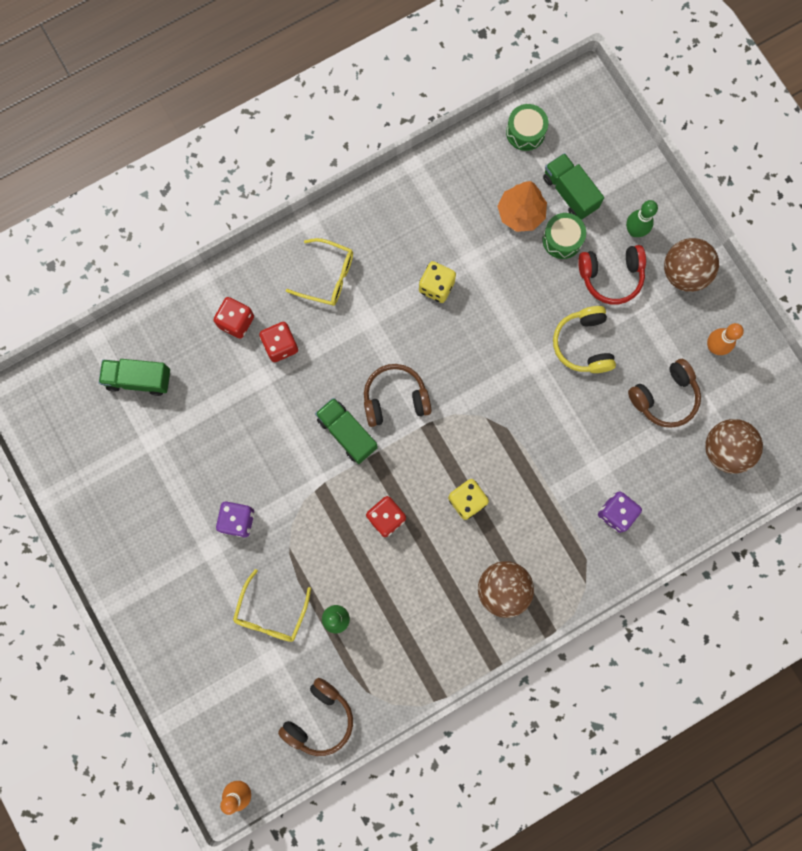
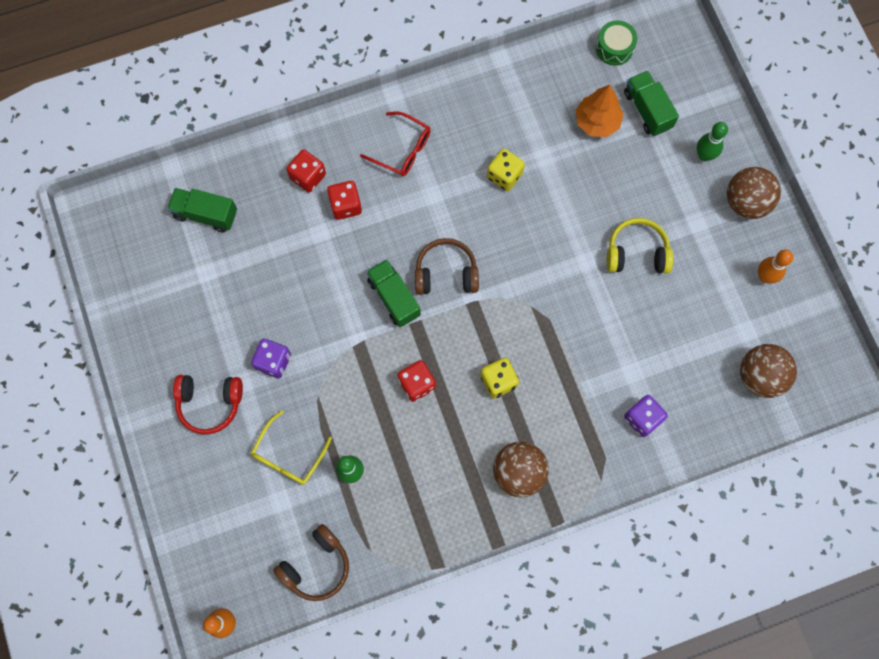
camera: 10 degrees right, 5 degrees down
yellow glasses [286,238,353,306] -> red glasses [360,111,431,176]
green drum [542,213,586,259] -> none
yellow headphones [553,306,616,373] -> yellow headphones turned 90 degrees clockwise [607,218,673,274]
red headphones [578,245,646,304] -> red headphones moved to [173,375,243,434]
brown headphones [628,359,701,428] -> none

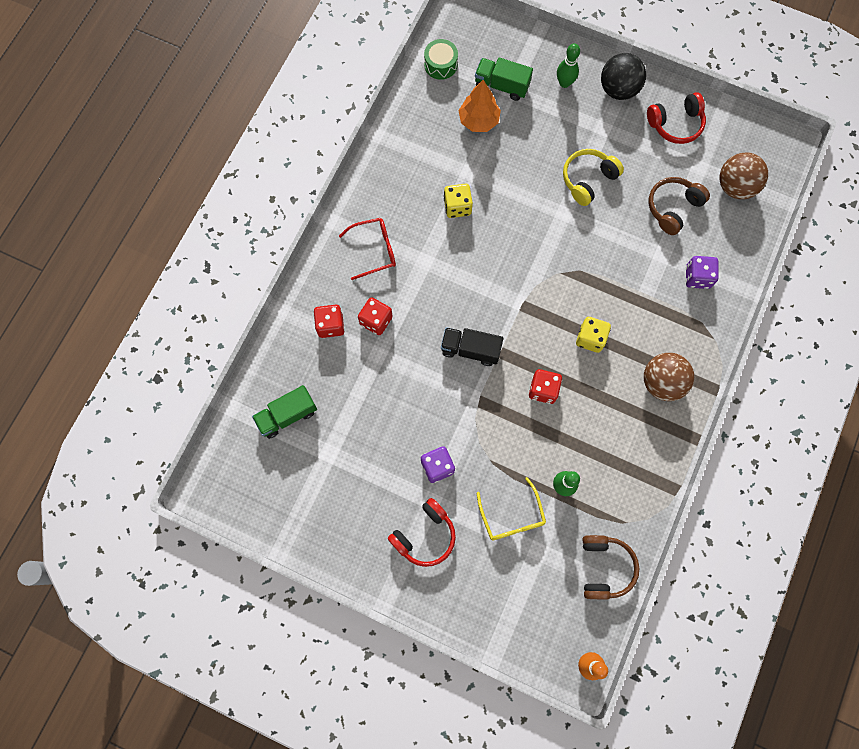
camera: 45 degrees left, 0 degrees up
green truck [366,259,421,327] -> black truck [441,327,504,366]
brown headphones [415,238,479,295] -> brown headphones moved to [648,177,710,235]
brown ball [727,167,781,219] -> black ball [601,53,646,100]
orange bowling pin [758,250,793,284] -> red headphones [647,92,706,144]

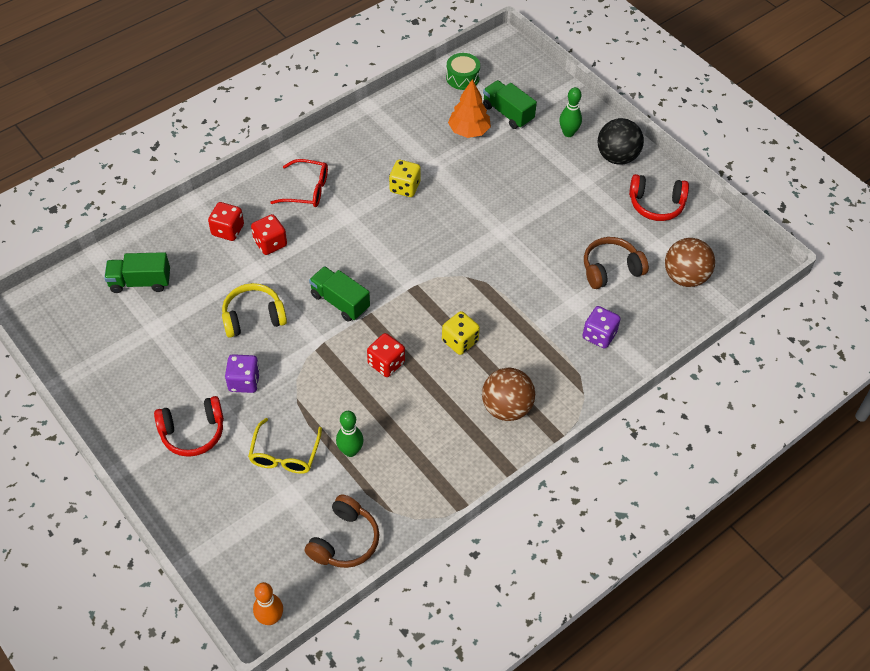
camera: 25 degrees right, 20 degrees down
black truck [441,327,504,366] -> green truck [309,266,370,322]
yellow headphones [563,149,624,206] -> yellow headphones moved to [222,283,287,338]

